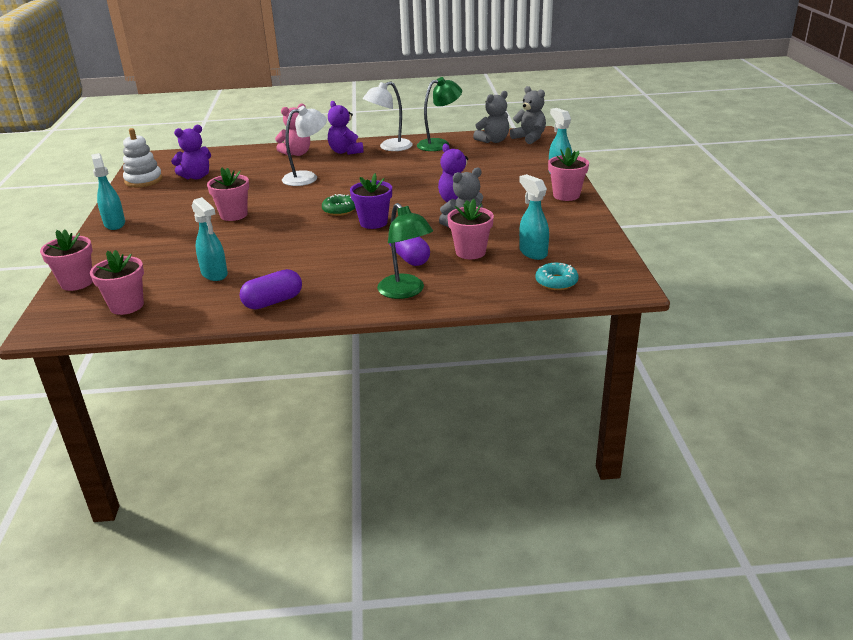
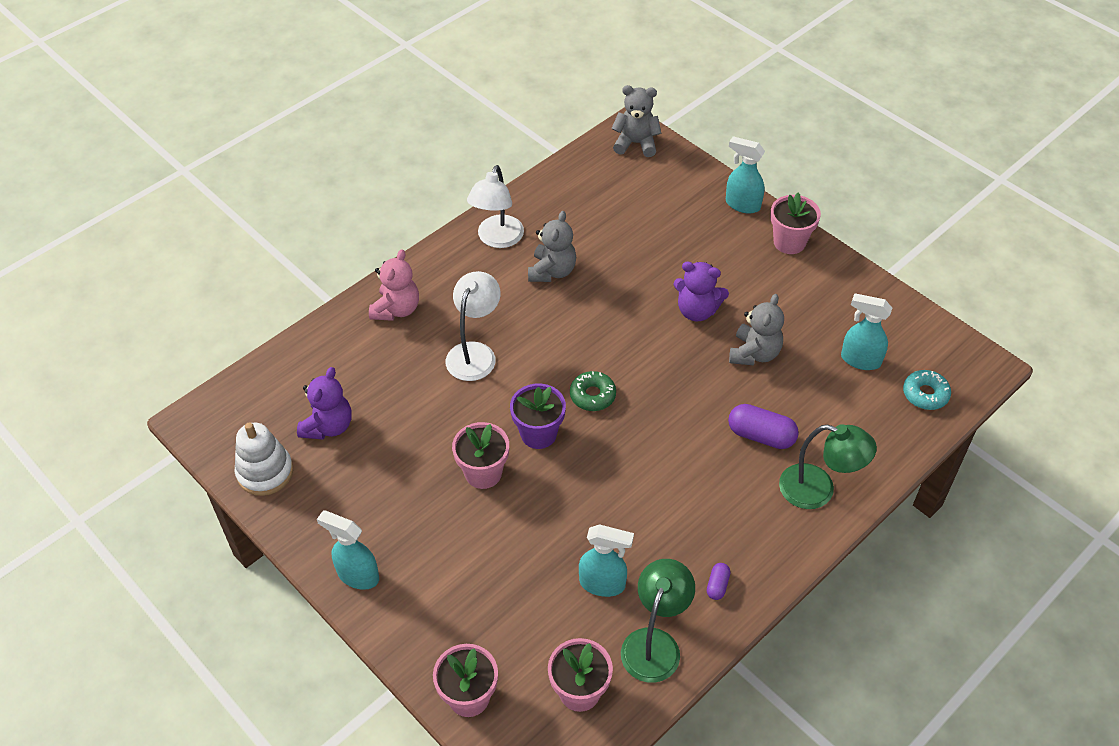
camera: 40 degrees left, 20 degrees up
purple capsule [240,269,302,309] -> purple capsule [707,563,730,600], size x0.52
purple teddy bear [328,101,364,155] -> none
purple flower pot [350,173,392,229] -> purple flower pot moved to [510,384,566,449]
green lamp [417,77,462,151] -> green lamp moved to [621,559,695,683]
pink flower pot [447,199,494,259] -> none
grey teddy bear [473,91,509,143] -> grey teddy bear moved to [528,211,576,282]

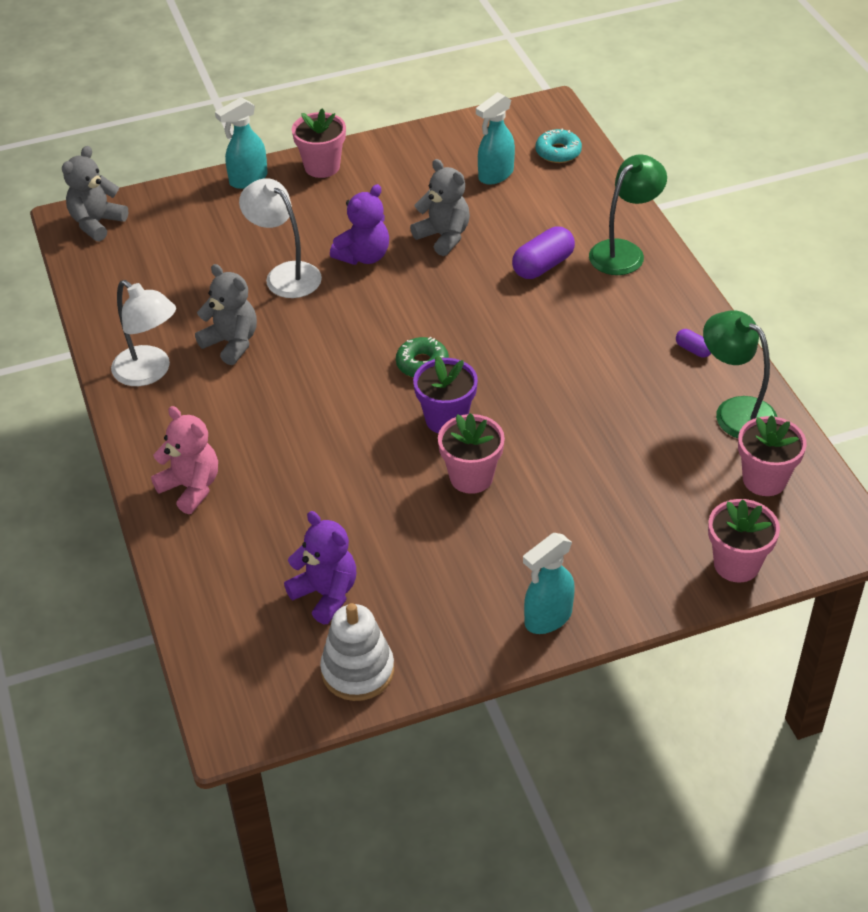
camera: 65 degrees left, 5 degrees down
white lamp [446,271,501,381] -> white lamp moved to [239,178,322,298]
turquoise spray bottle [579,524,634,597] -> none

